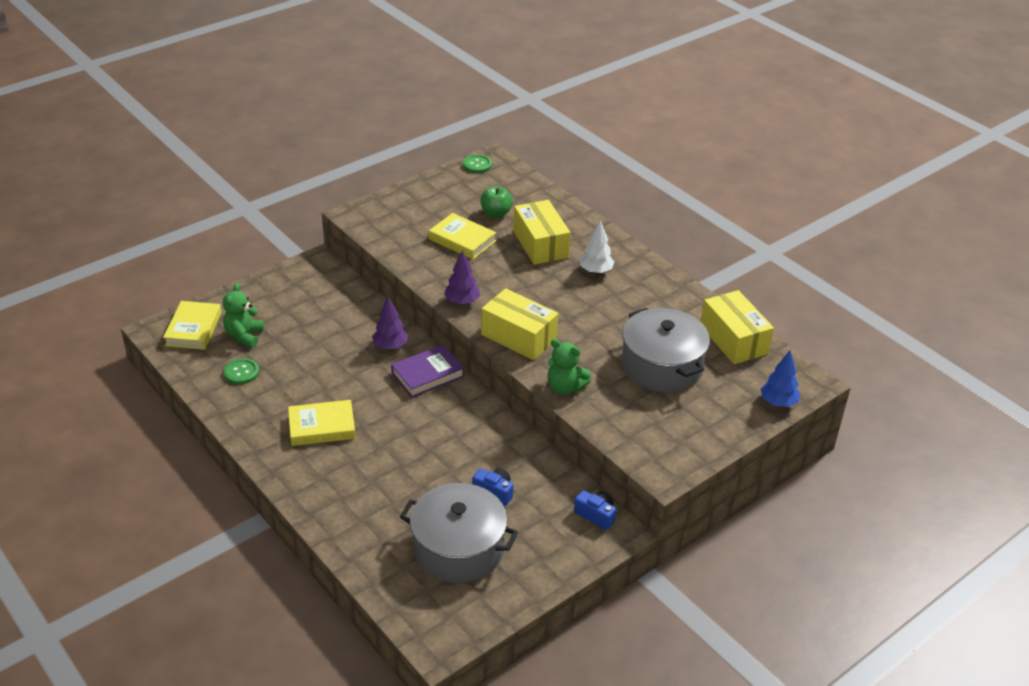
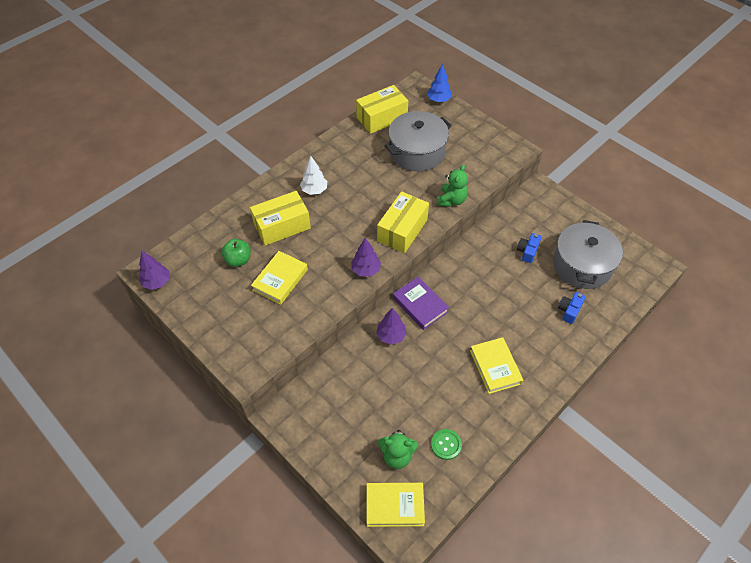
camera: 95 degrees left, 15 degrees up
green button [463,154,492,173] -> purple tree [139,250,169,290]
blue camera [574,490,616,530] -> blue camera moved to [558,292,586,324]

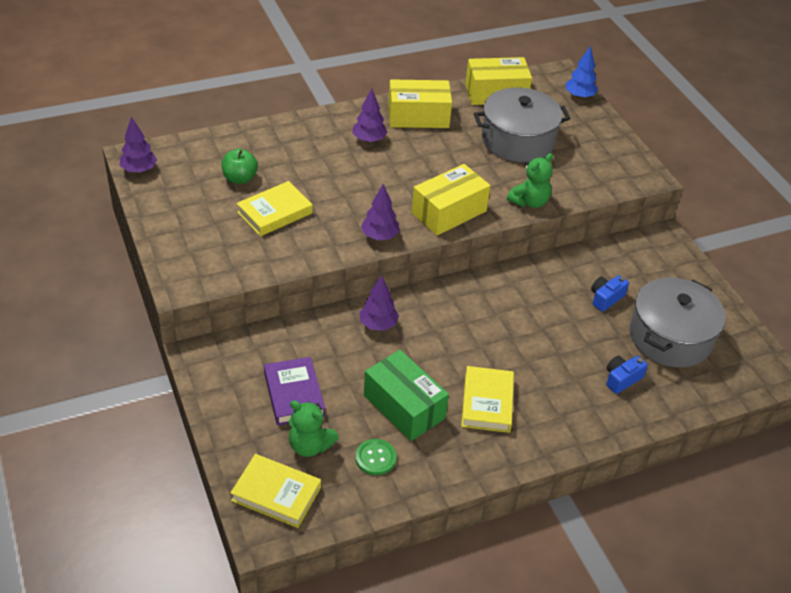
camera: 20 degrees right, 10 degrees down
yellow box [250,191,311,246] -> yellow box moved to [388,79,452,128]
white tree [300,156,327,195] -> purple tree [352,88,388,143]
purple book [393,277,449,330] -> purple book moved to [264,357,325,425]
none -> green box [364,350,449,441]

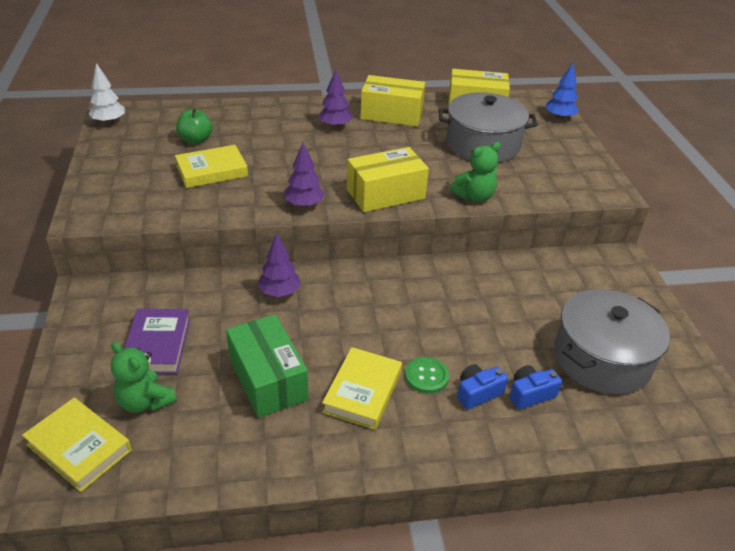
camera: 15 degrees right, 5 degrees down
purple tree [120,116,157,173] -> white tree [88,63,125,124]
green button [356,439,397,475] -> green button moved to [405,357,449,393]
blue camera [591,275,629,312] -> blue camera moved to [457,364,508,409]

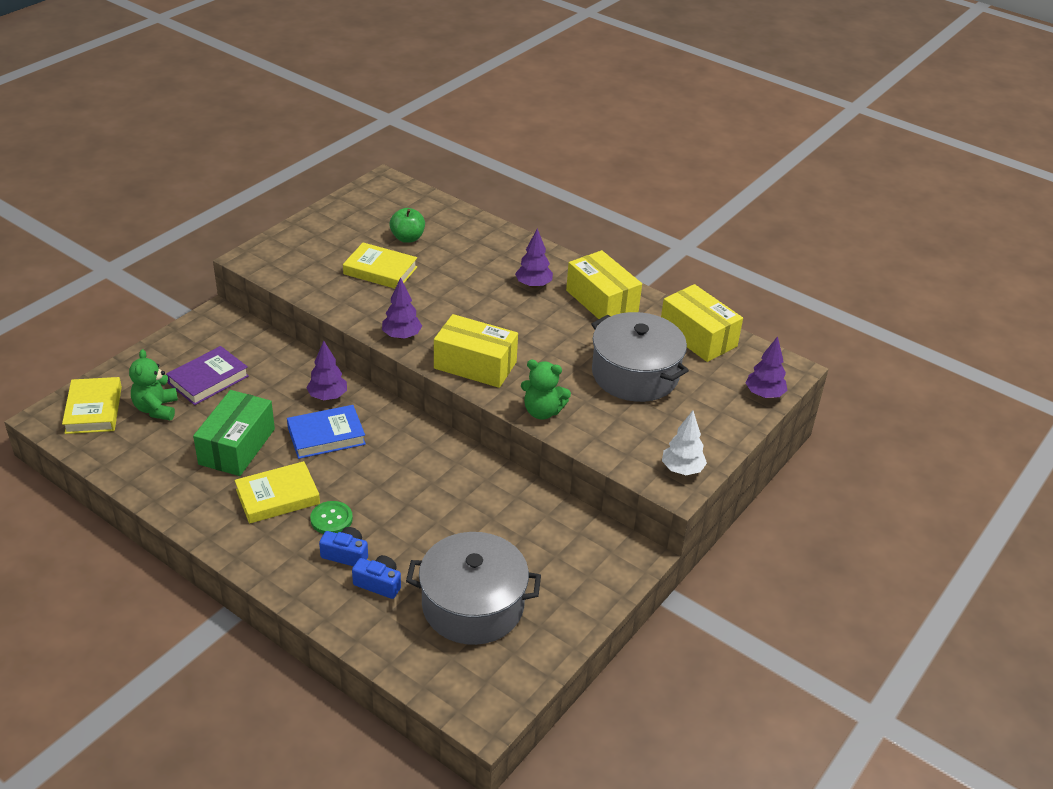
camera: 45 degrees right, 0 degrees up
white tree [88,63,125,124] -> white tree moved to [662,411,707,475]
blue tree [546,63,579,120] -> purple tree [746,336,788,398]
none -> blue book [287,405,366,459]

